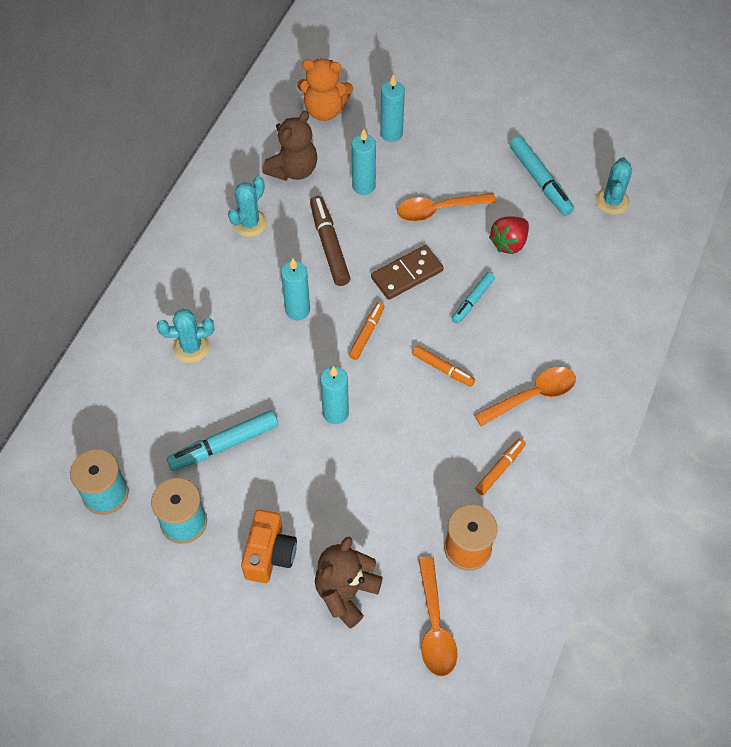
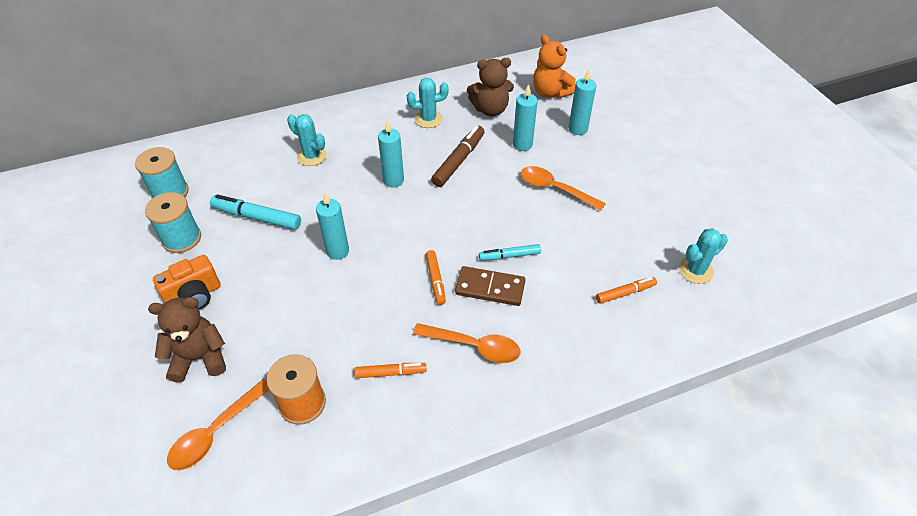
camera: 45 degrees right, 10 degrees down
orange marker [349,302,385,360] -> orange marker moved to [596,277,657,304]
brown domino [371,245,444,300] -> brown domino moved to [455,266,526,306]
red strawberry [489,216,529,254] -> none
turquoise marker [510,136,574,216] -> none

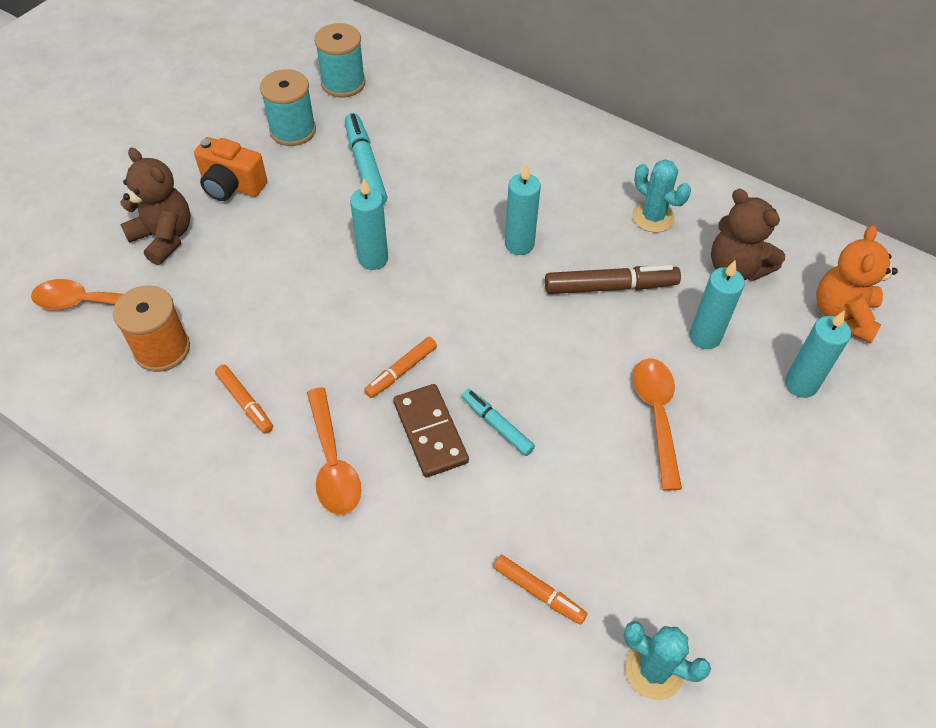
camera: 55 degrees right, 5 degrees up
turquoise cactus [287,114,327,166] -> none

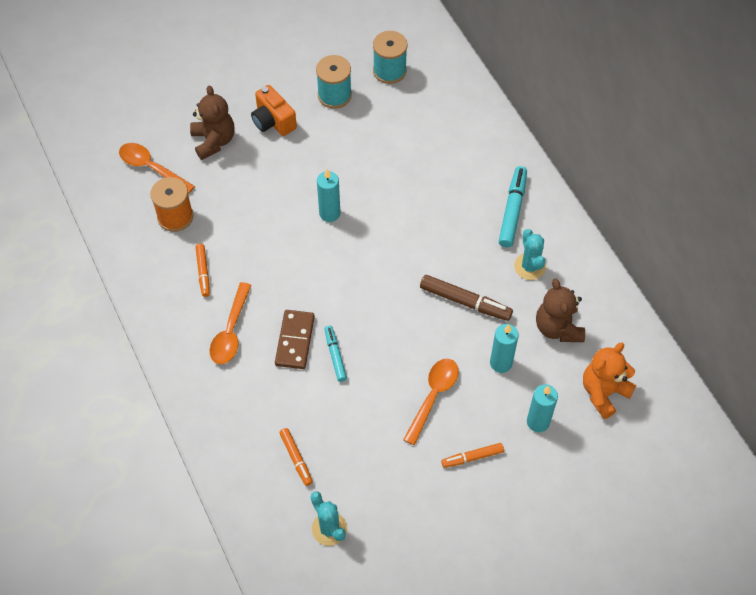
camera: 30 degrees right, 5 degrees up
turquoise marker [345,113,387,205] -> turquoise marker moved to [499,166,527,247]
orange marker [364,337,437,398] -> orange marker moved to [441,443,504,468]
turquoise candle [505,163,541,255] -> none

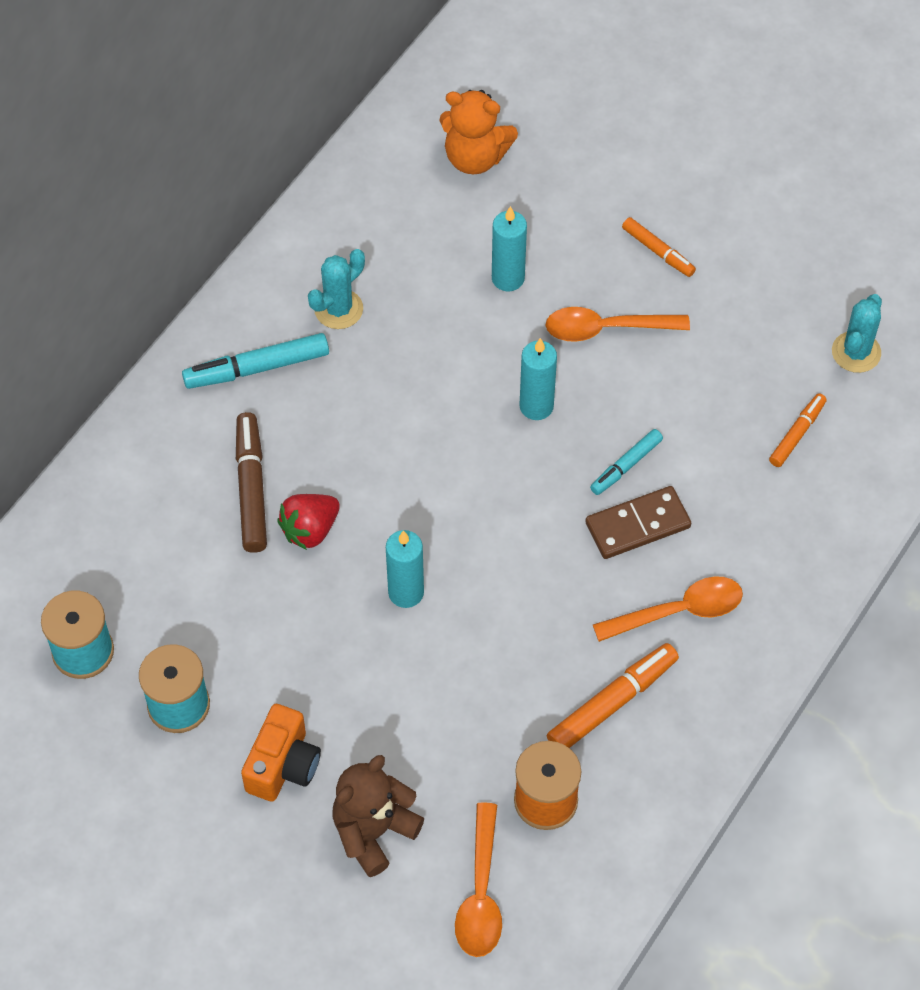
camera: 120 degrees left, 0 degrees up
orange marker [195,244,210,297] -> orange marker [547,643,679,748], size x1.61
brown marker [420,275,513,321] -> brown marker moved to [236,412,267,553]
turquoise candle [527,384,558,432] -> turquoise candle moved to [520,338,557,420]
brown teddy bear [536,278,585,342] -> none
none -> red strawberry [277,494,340,550]

